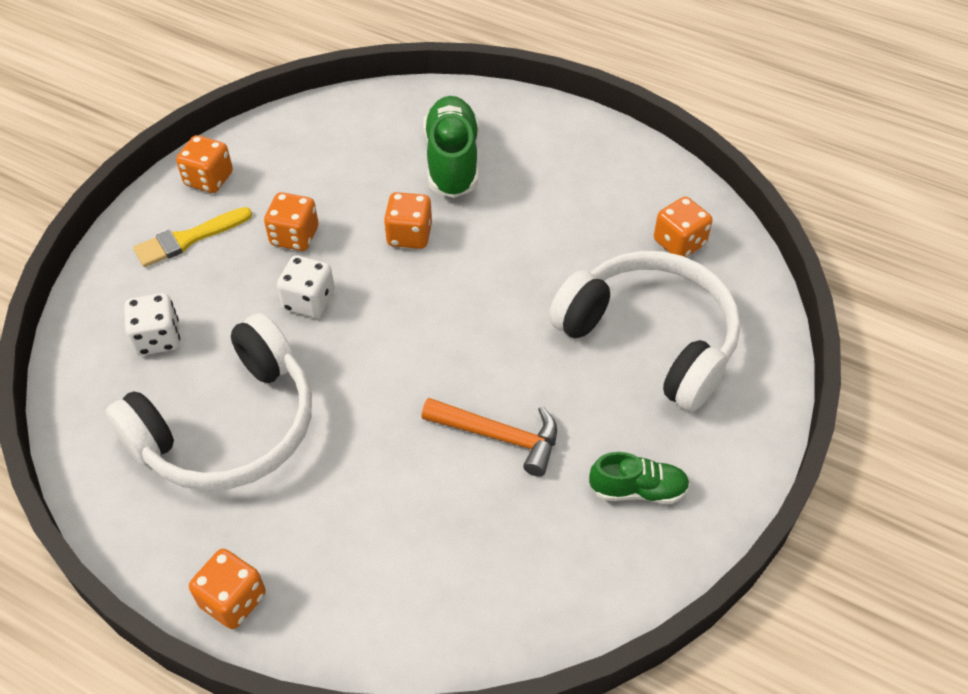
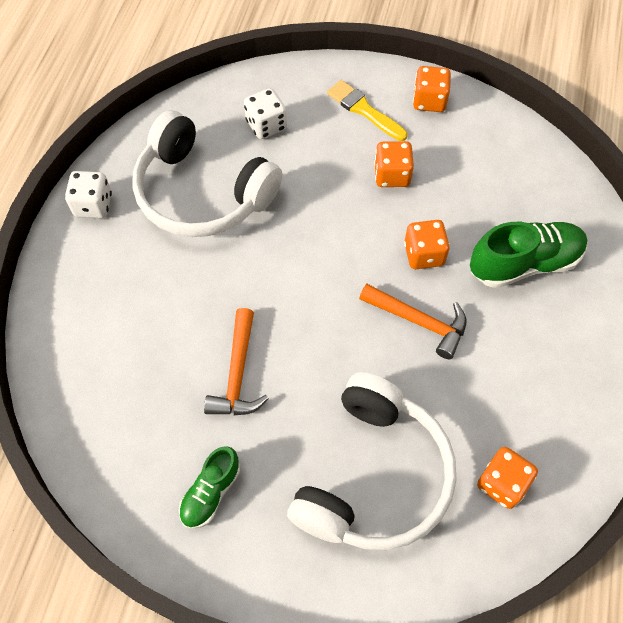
camera: 75 degrees right, 10 degrees up
orange dice [189,549,266,629] -> none
white dice [277,255,335,318] -> white dice moved to [65,171,112,218]
green shoe [589,452,690,504] -> green shoe turned 45 degrees clockwise [179,446,240,529]
none -> orange hammer [359,284,466,359]

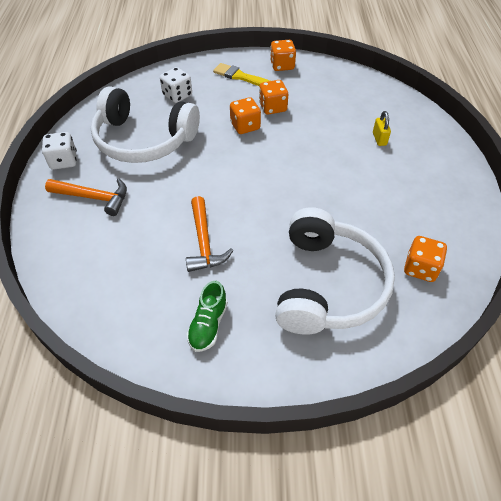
camera: 15 degrees left, 10 degrees down
orange hammer [359,284,466,359] -> orange hammer moved to [45,178,127,216]
orange dice [404,220,450,269] -> orange dice moved to [230,97,261,134]
green shoe [470,222,587,288] -> yellow padlock [373,111,391,146]

